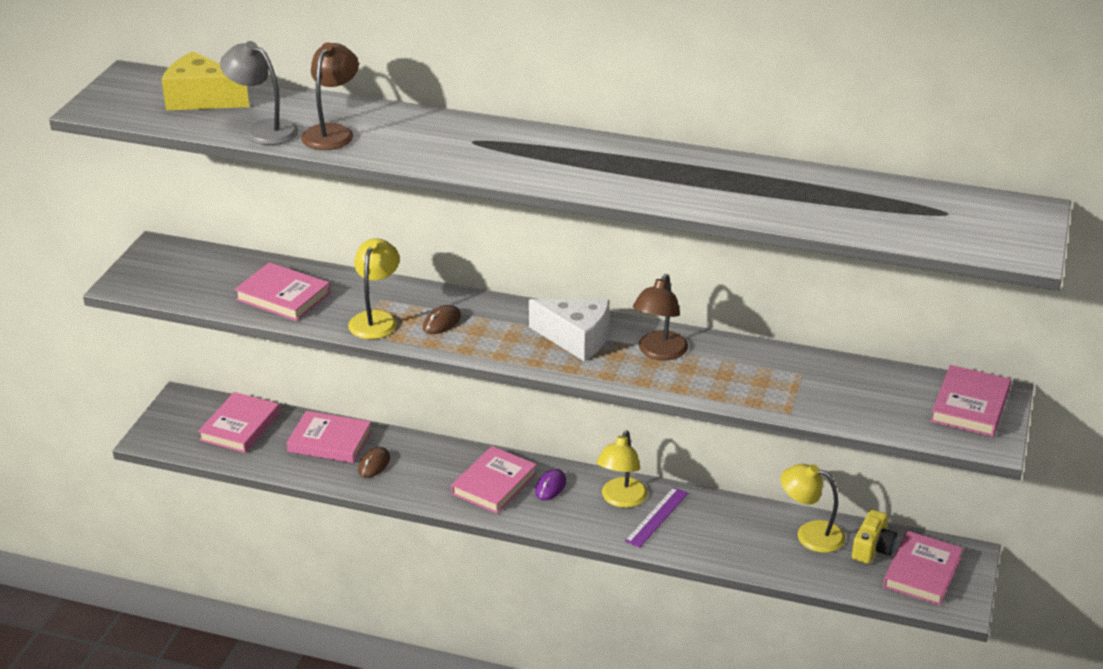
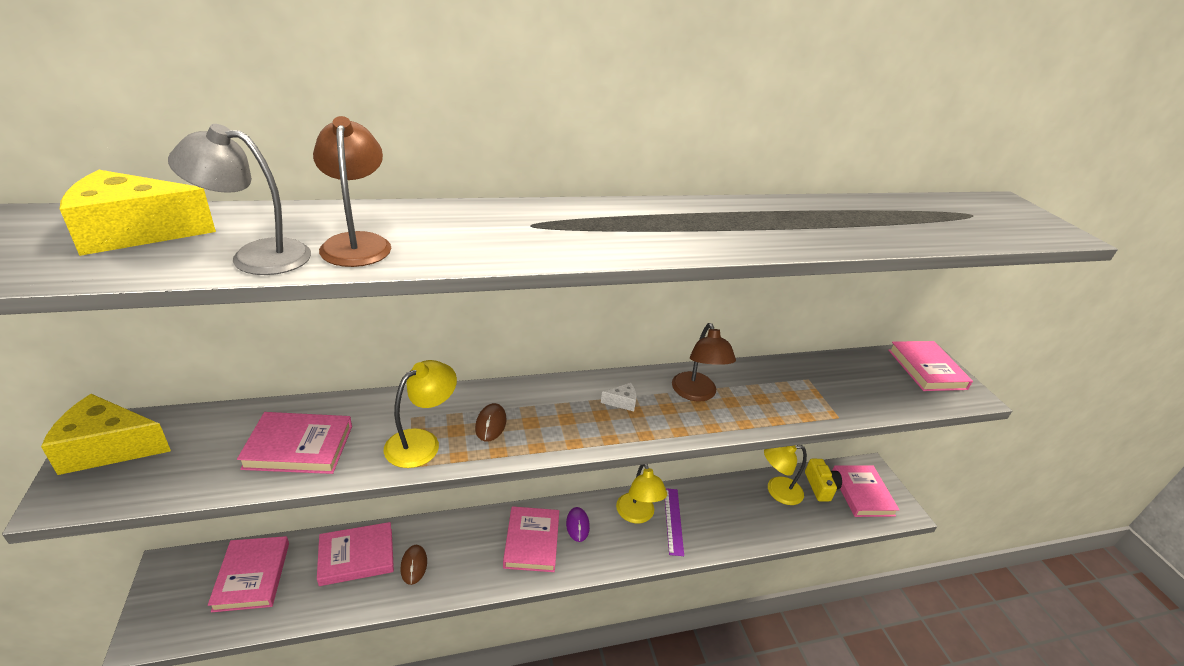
camera: 35 degrees left, 0 degrees up
yellow lamp [348,238,400,339] -> yellow lamp turned 60 degrees clockwise [384,360,457,468]
white cheese [529,299,609,361] -> white cheese [601,383,637,411], size x0.45
none -> yellow cheese [41,394,171,475]

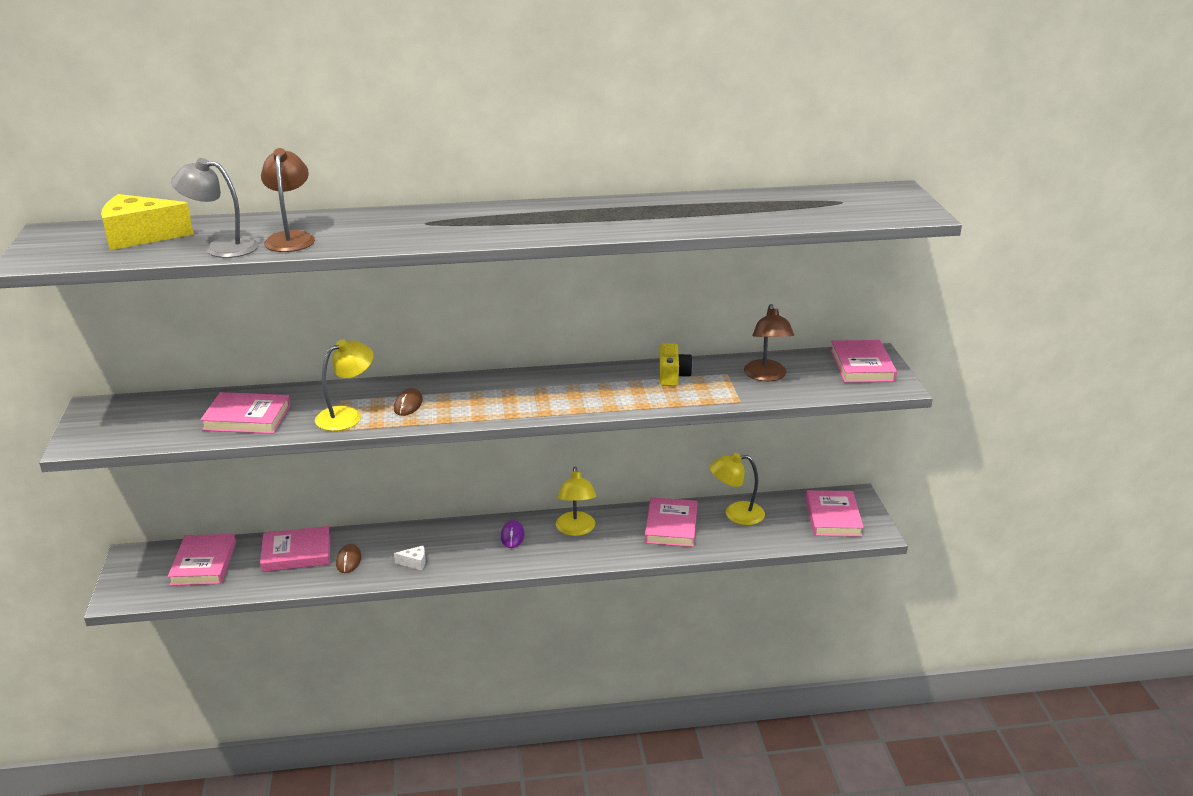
camera: 10 degrees right, 5 degrees down
yellow cheese [41,394,171,475] -> none
pink book [503,506,559,572] -> pink book moved to [645,497,698,547]
white cheese [601,383,637,411] -> white cheese moved to [394,546,426,570]
purple ruler [665,488,684,556] -> none
brown lamp [672,323,736,402] -> brown lamp moved to [744,304,794,381]
yellow camera [805,459,842,501] -> yellow camera moved to [660,343,693,386]

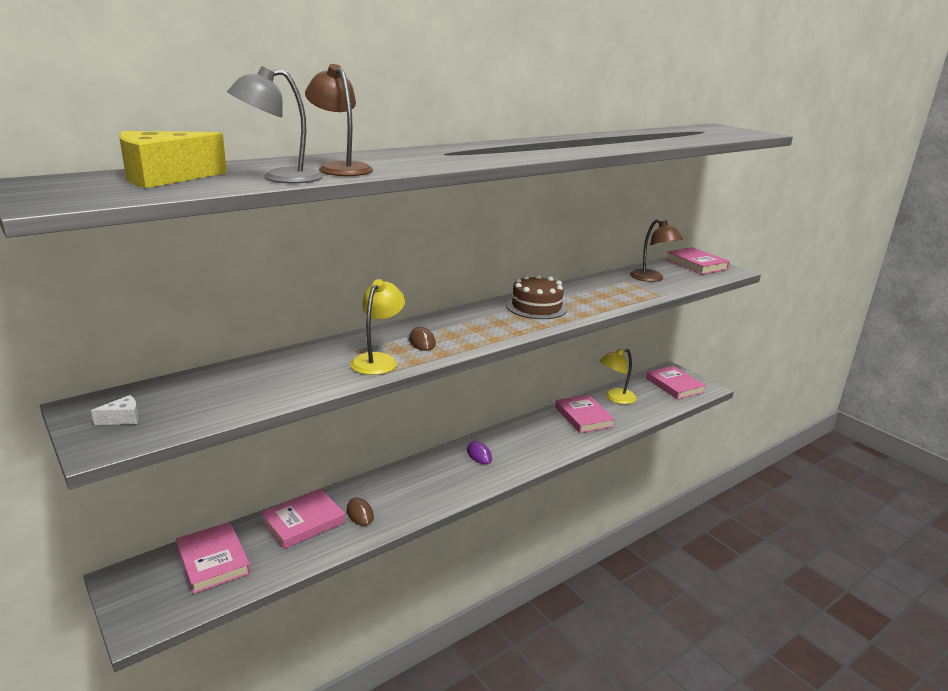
camera: 30 degrees left, 5 degrees down
pink book [200,392,291,434] -> none
white cheese [394,546,426,570] -> white cheese moved to [91,395,139,425]
yellow lamp [556,467,596,536] -> none
yellow camera [660,343,693,386] -> none
none -> brown cake [506,274,567,319]

